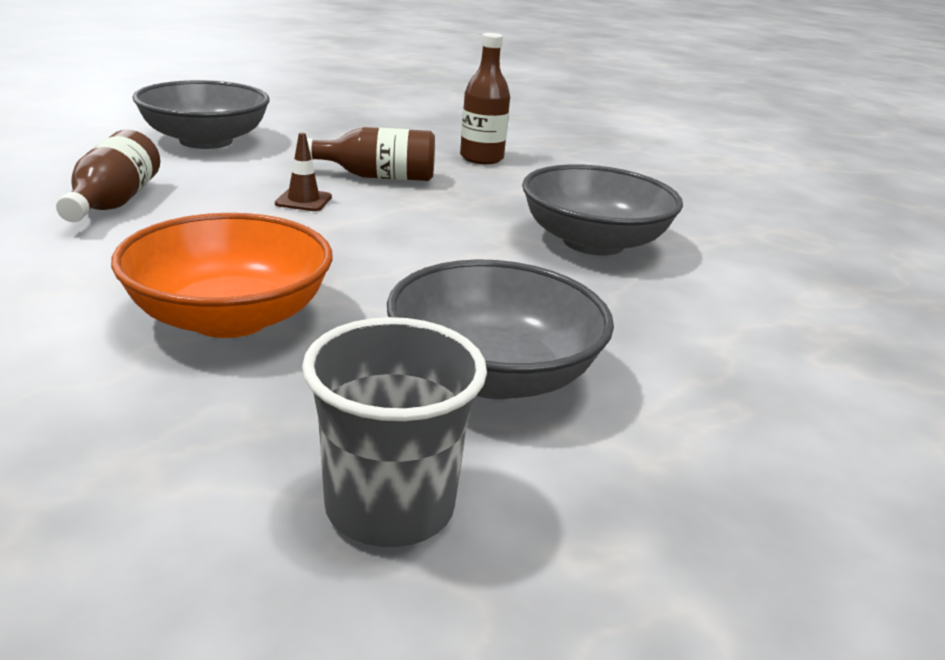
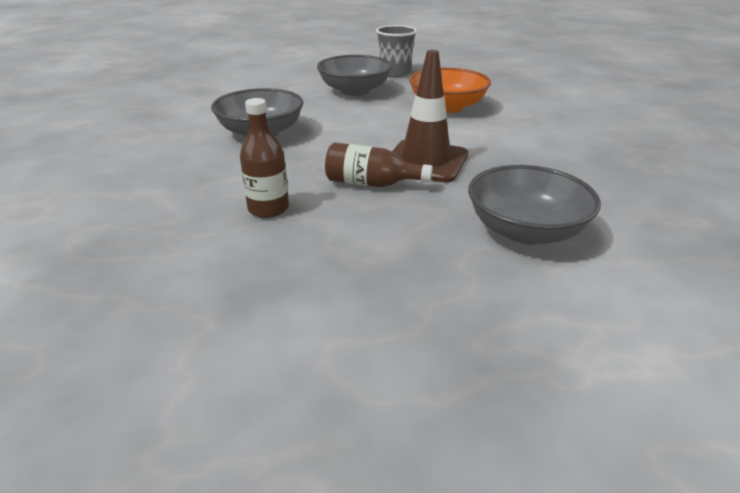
camera: 165 degrees left, 5 degrees up
brown bottle [56,129,160,222] -> none
brown traffic cone [275,133,332,211] -> brown traffic cone [392,50,468,182], size x2.38

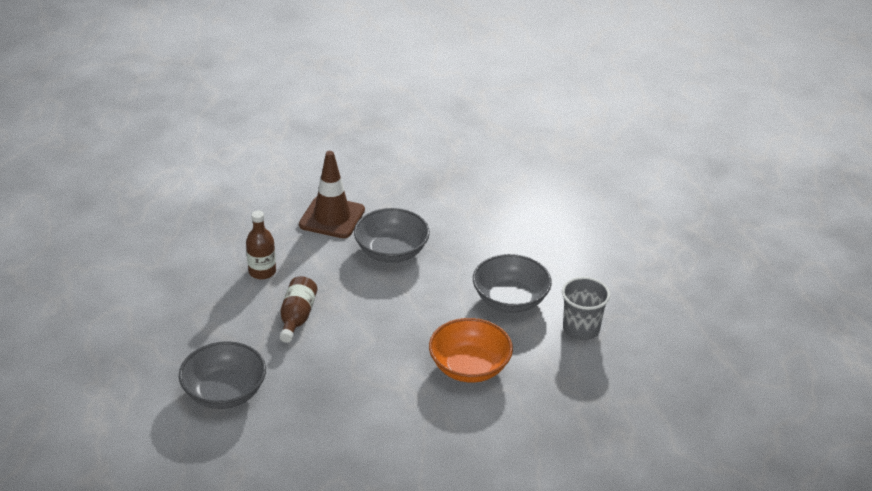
camera: 85 degrees right, 5 degrees up
brown traffic cone [392,50,468,182] -> brown traffic cone moved to [299,151,365,238]

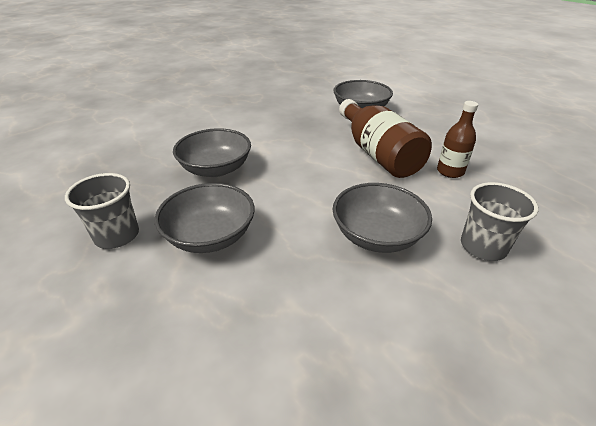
camera: 150 degrees right, 0 degrees up
brown bottle [280,276,317,343] -> brown bottle [339,99,432,178], size x1.80
brown traffic cone [299,151,365,238] -> grey cup [461,182,539,261]
orange bowl [429,318,513,383] -> grey bowl [173,128,251,177]

